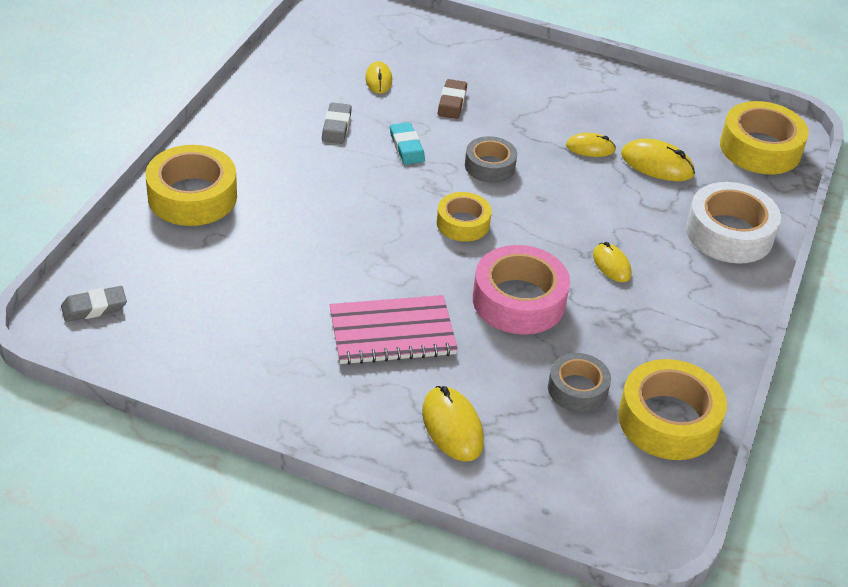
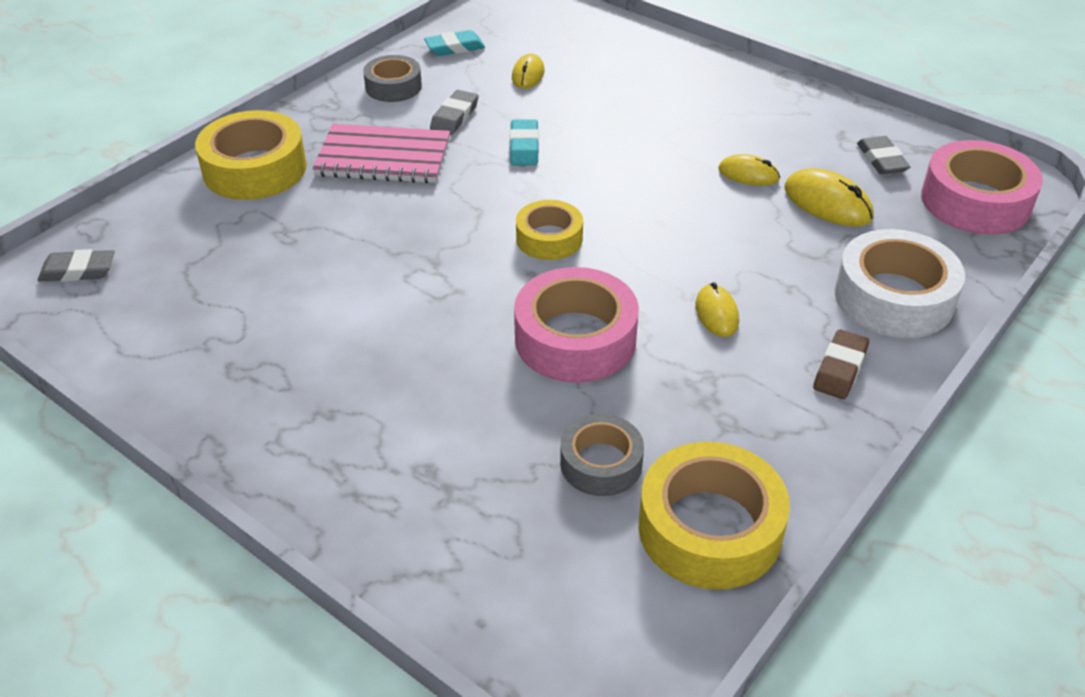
camera: 20 degrees right, 0 degrees up
pink notebook [330,295,458,365] -> pink notebook moved to [312,124,450,183]
yellow mouse [422,386,484,462] -> none
brown eraser [438,79,467,119] -> brown eraser moved to [813,329,869,399]
grey tape [465,136,517,183] -> grey tape moved to [363,55,422,102]
yellow tape [720,101,809,174] -> pink tape [921,140,1043,234]
none -> turquoise eraser [424,30,485,56]
none -> grey eraser [857,136,910,174]

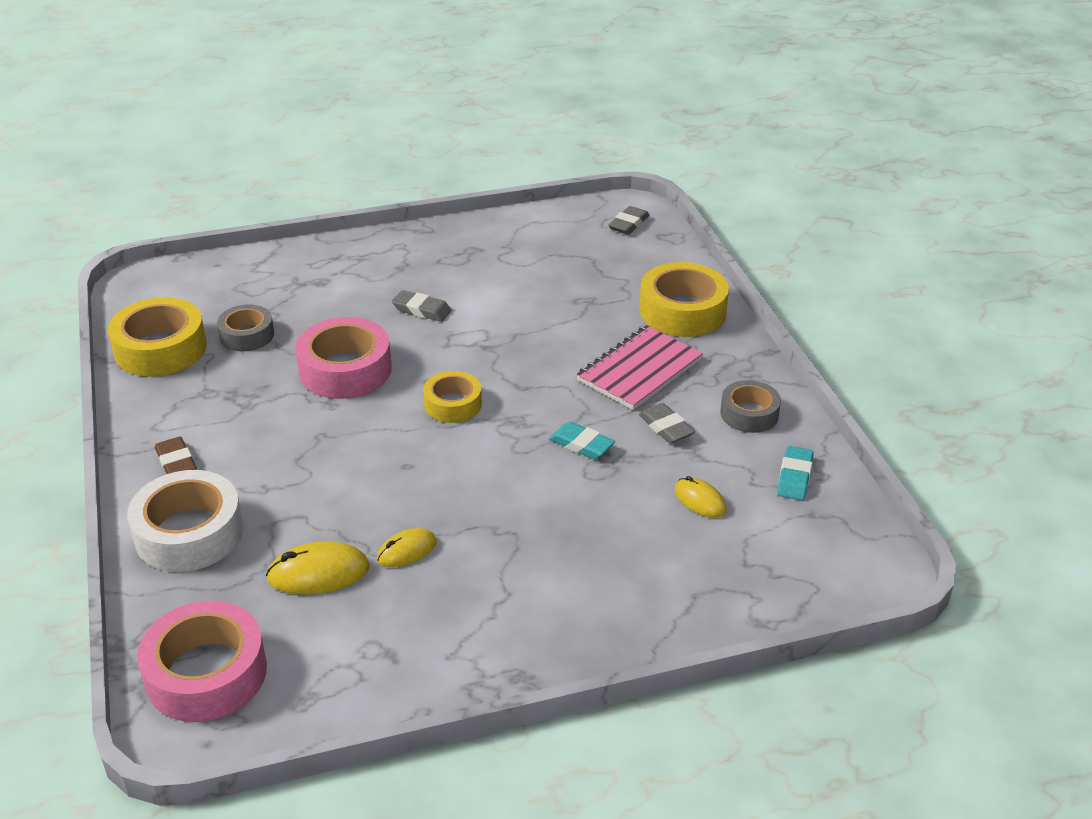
camera: 125 degrees right, 5 degrees down
yellow mouse [696,282,739,337] -> none
grey eraser [857,136,910,174] -> grey eraser moved to [392,290,451,322]

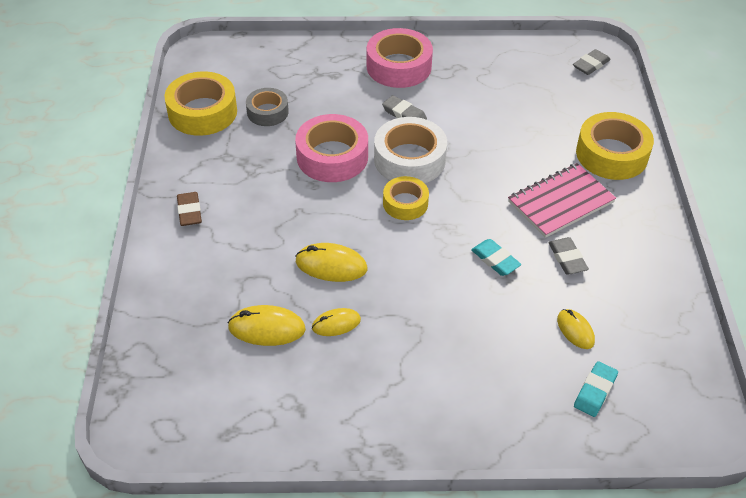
camera: 15 degrees right, 10 degrees up
white tape [127,470,244,572] -> white tape moved to [374,117,447,183]
pink tape [137,600,267,722] -> pink tape moved to [367,28,433,88]
grey tape [720,380,781,433] -> none
turquoise eraser [777,446,814,500] -> turquoise eraser moved to [574,361,618,417]
none -> yellow mouse [295,243,367,282]

